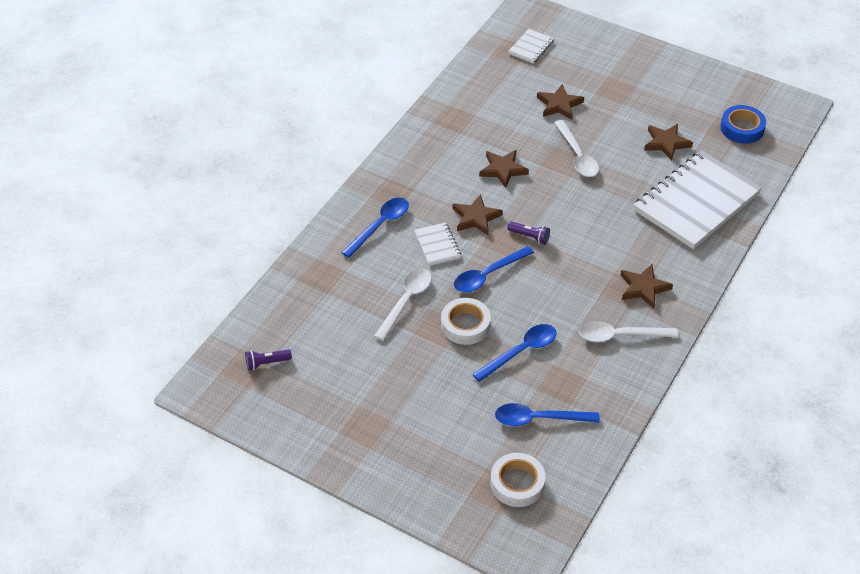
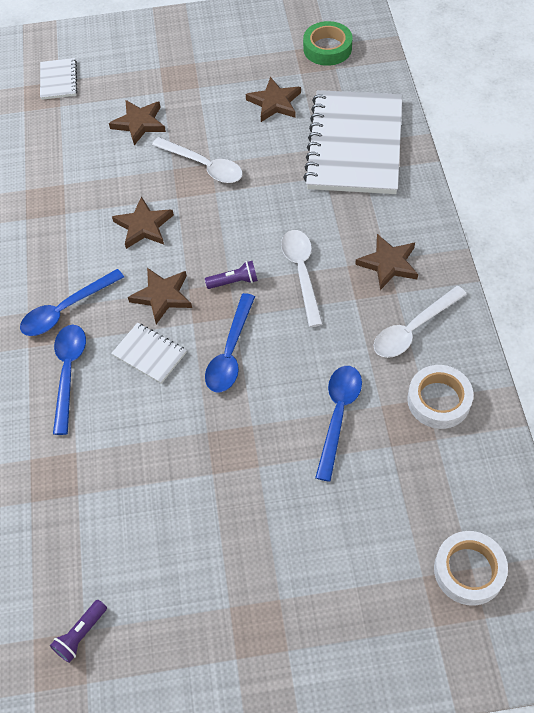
camera: 35 degrees left, 10 degrees up
white spoon [374,268,432,341] -> white spoon moved to [281,230,323,327]
white tape [441,298,491,345] -> white tape moved to [407,365,473,429]
blue spoon [495,403,600,426] -> blue spoon moved to [20,269,124,336]
blue tape [720,105,766,144] -> green tape [303,21,352,66]

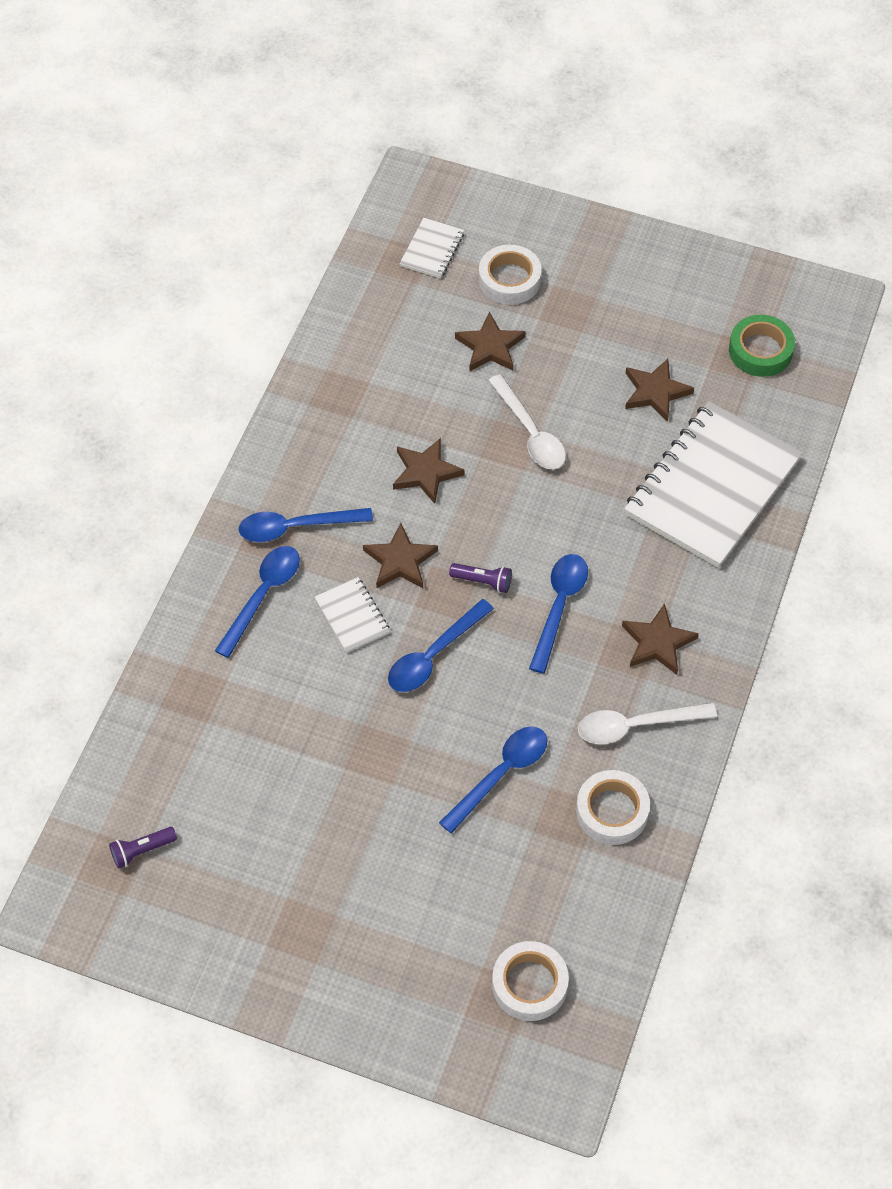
camera: 25 degrees right, 0 degrees up
white spoon [281,230,323,327] -> blue spoon [529,554,588,673]
none -> white tape [479,244,542,305]

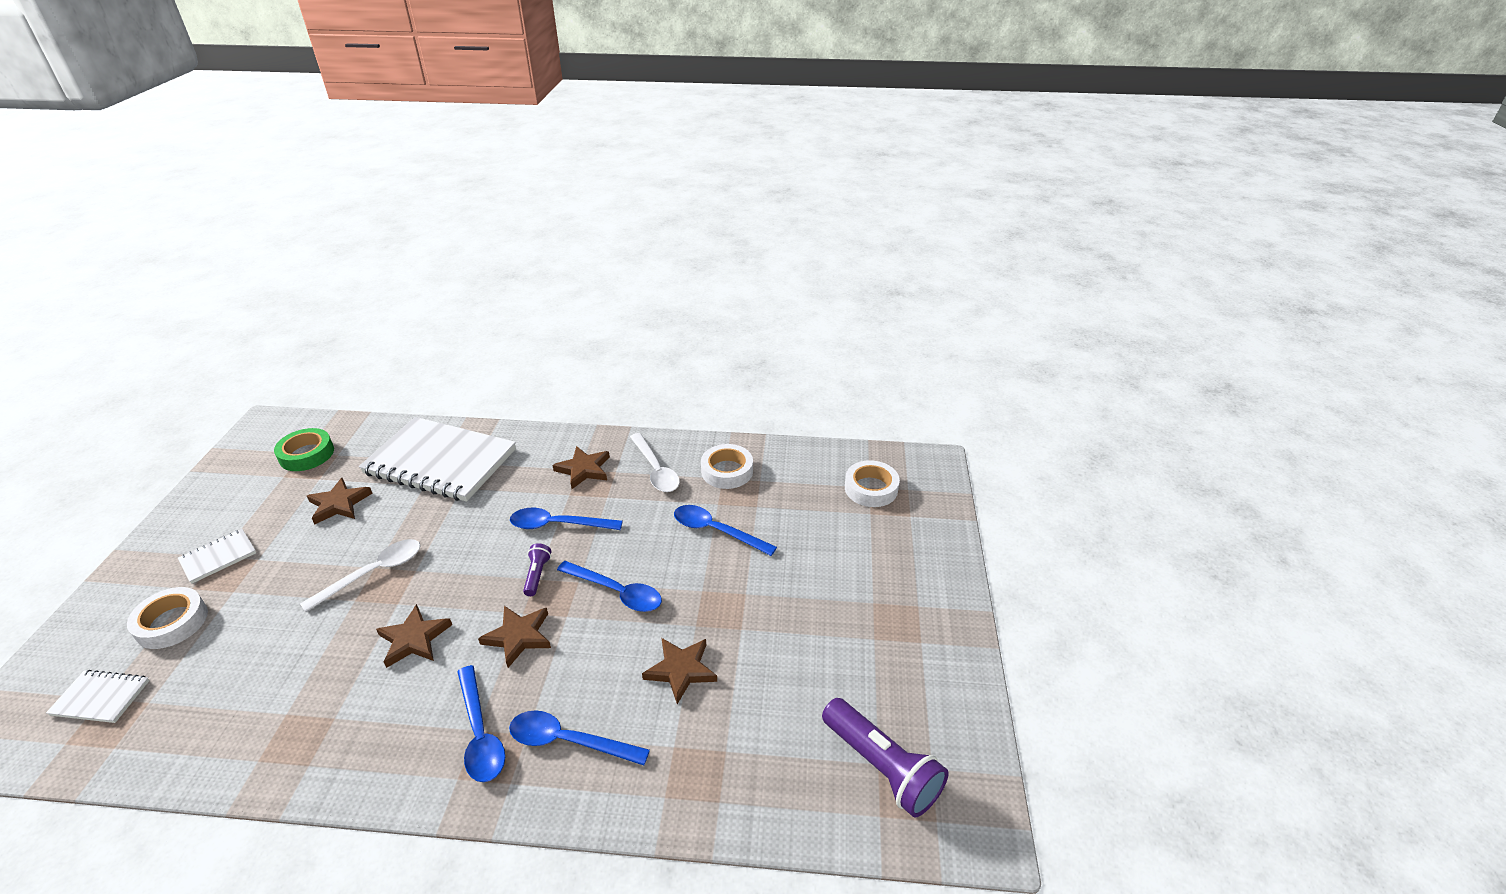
camera: 105 degrees left, 20 degrees down
purple flashlight [109,827,177,869] -> purple flashlight [822,698,949,817], size x2.00
white notebook [315,577,390,653] -> white notebook moved to [178,529,256,584]
brown star [455,312,525,372] -> brown star moved to [642,638,717,704]

